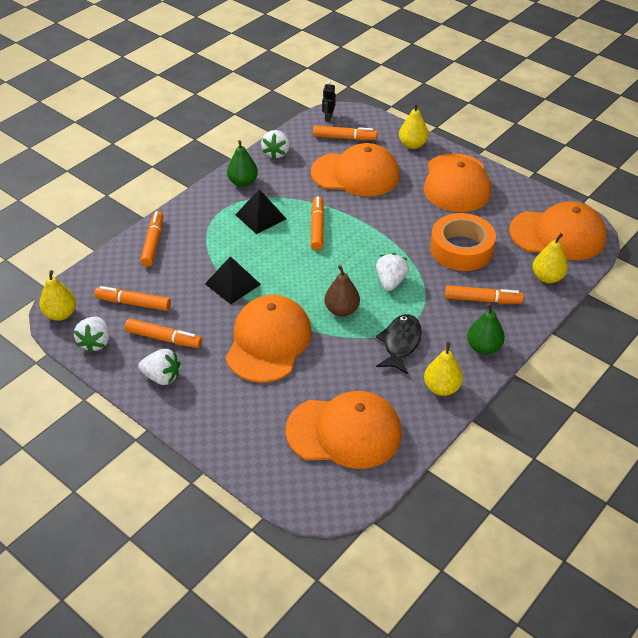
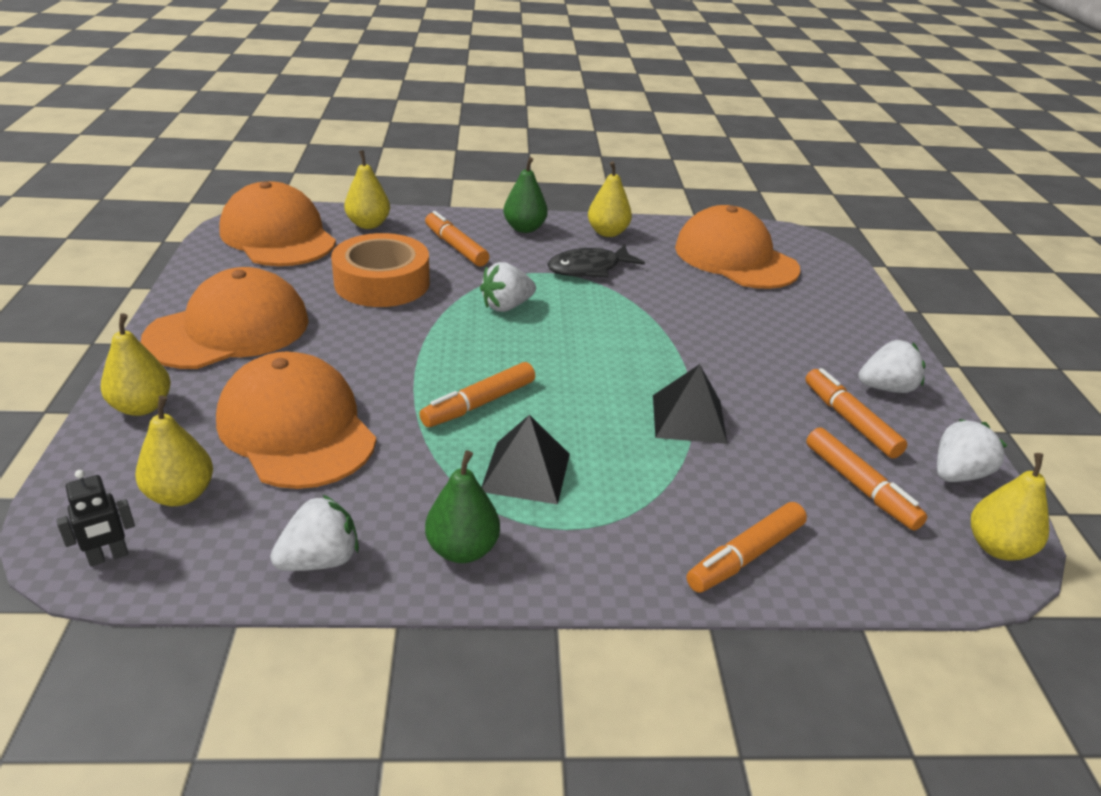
camera: 135 degrees left, 10 degrees down
white strawberry [138,349,180,385] -> white strawberry turned 105 degrees clockwise [858,340,926,393]
orange cap [226,295,312,383] -> none
orange marker [313,126,377,140] -> yellow pear [135,395,213,506]
brown pear [325,265,360,317] -> none

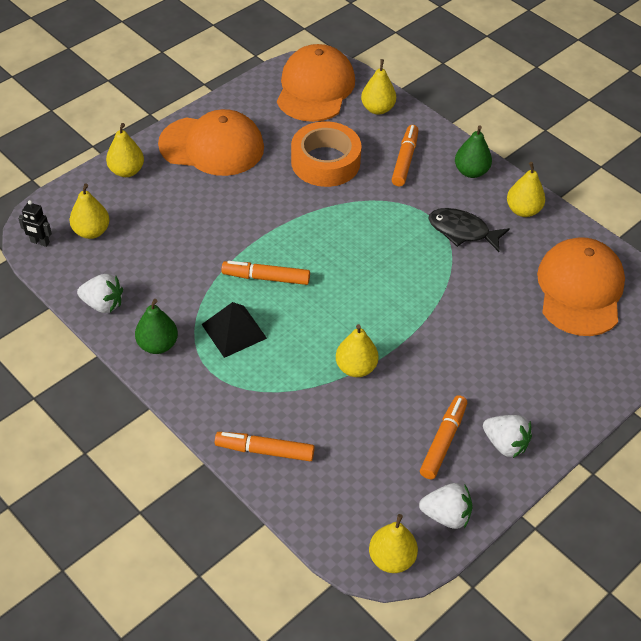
camera: 50 degrees right, 15 degrees up
orange cap [216,352,376,489] -> none
white strawberry [480,262,536,312] -> none
black pyramid [653,364,727,444] -> yellow pear [336,324,379,377]
orange marker [806,427,927,531] -> none

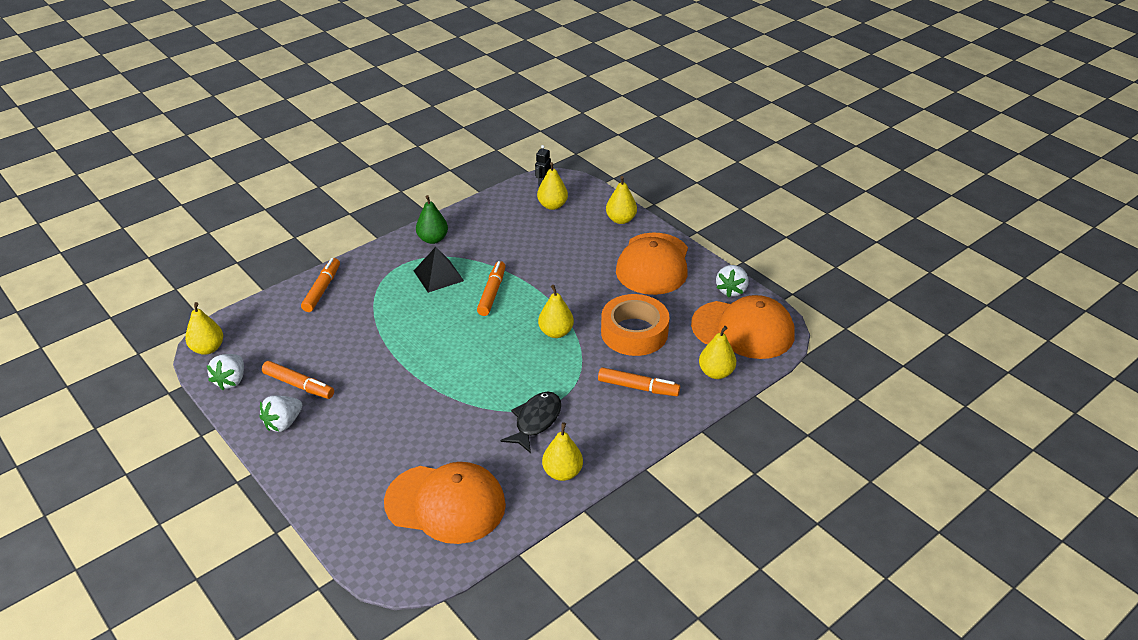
camera: 95 degrees right, 10 degrees down
white strawberry [77,274,123,313] -> white strawberry moved to [716,265,749,298]
yellow pear [336,324,379,377] -> yellow pear moved to [538,285,574,338]
green pear [455,126,492,178] -> none

